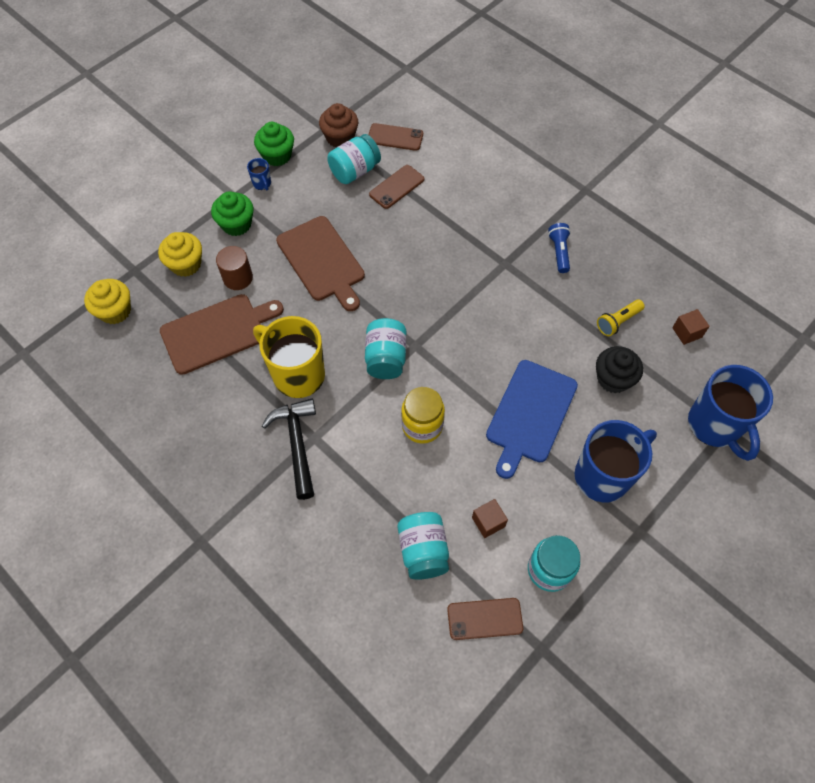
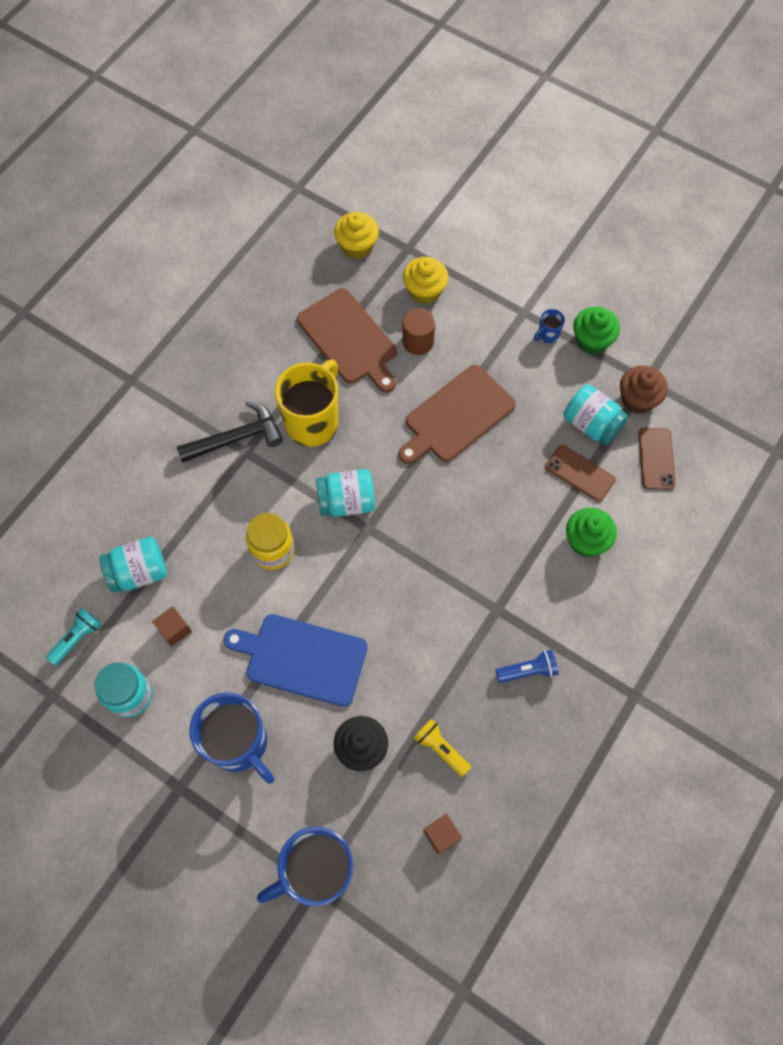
camera: 80 degrees right, 5 degrees up
green cupcake [211,191,253,236] -> green cupcake moved to [566,507,617,557]
brown phone [447,598,523,640] -> turquoise flashlight [46,608,101,665]

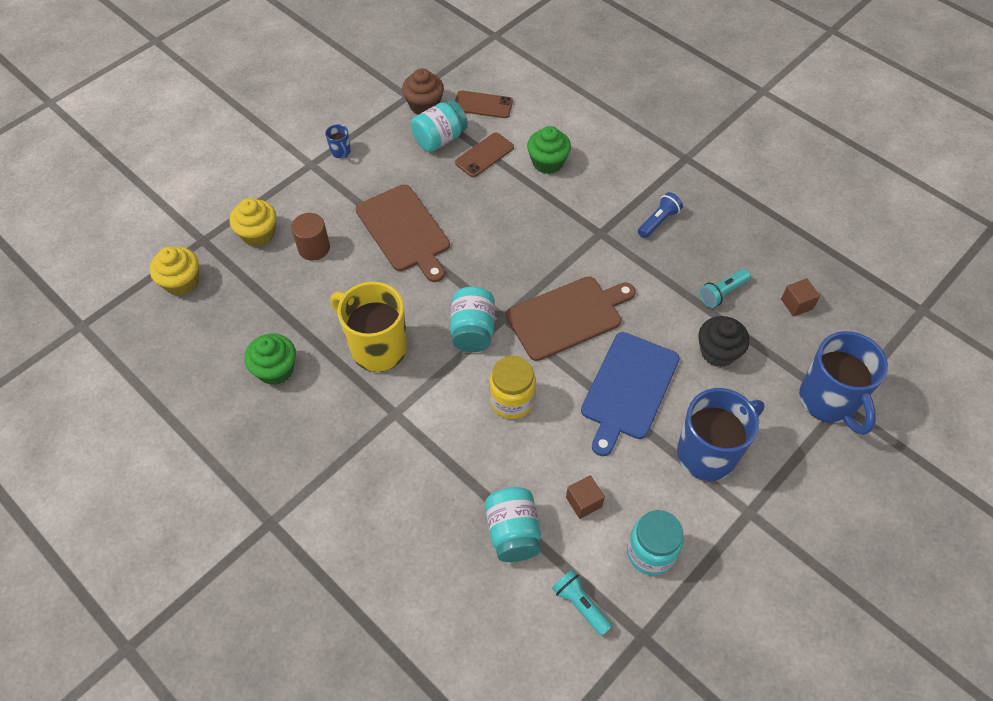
camera: 80 degrees left, 10 degrees down
black hammer [177,401,283,463] -> none
brown cutting board [297,288,397,393] -> brown cutting board moved to [506,276,636,361]
yellow flashlight [413,719,471,777] -> turquoise flashlight [699,269,750,308]
blue flashlight [495,650,558,683] -> blue flashlight turned 45 degrees clockwise [638,192,683,238]
green cupcake [573,307,620,354] -> green cupcake moved to [244,334,296,385]

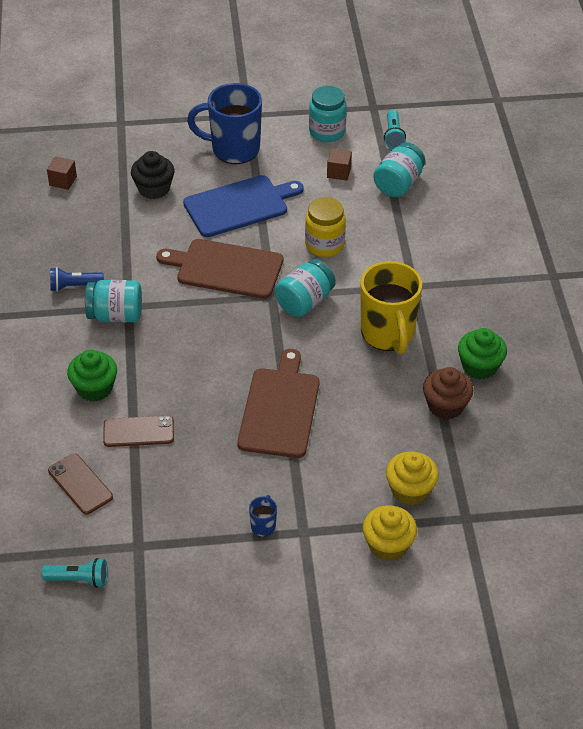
camera: 140 degrees left, 10 degrees down
yellow cupcake [150,247,199,296] -> yellow cupcake moved to [363,505,417,561]
brown cylinder [291,213,330,261] -> none
brown cupcake [402,68,444,114] -> brown cupcake moved to [423,367,473,420]
turquoise jar [411,100,468,152] -> turquoise jar moved to [85,280,142,322]
turquoise flashlight [699,269,750,308] -> turquoise flashlight moved to [41,558,108,588]
blue mug [799,331,888,435] -> none

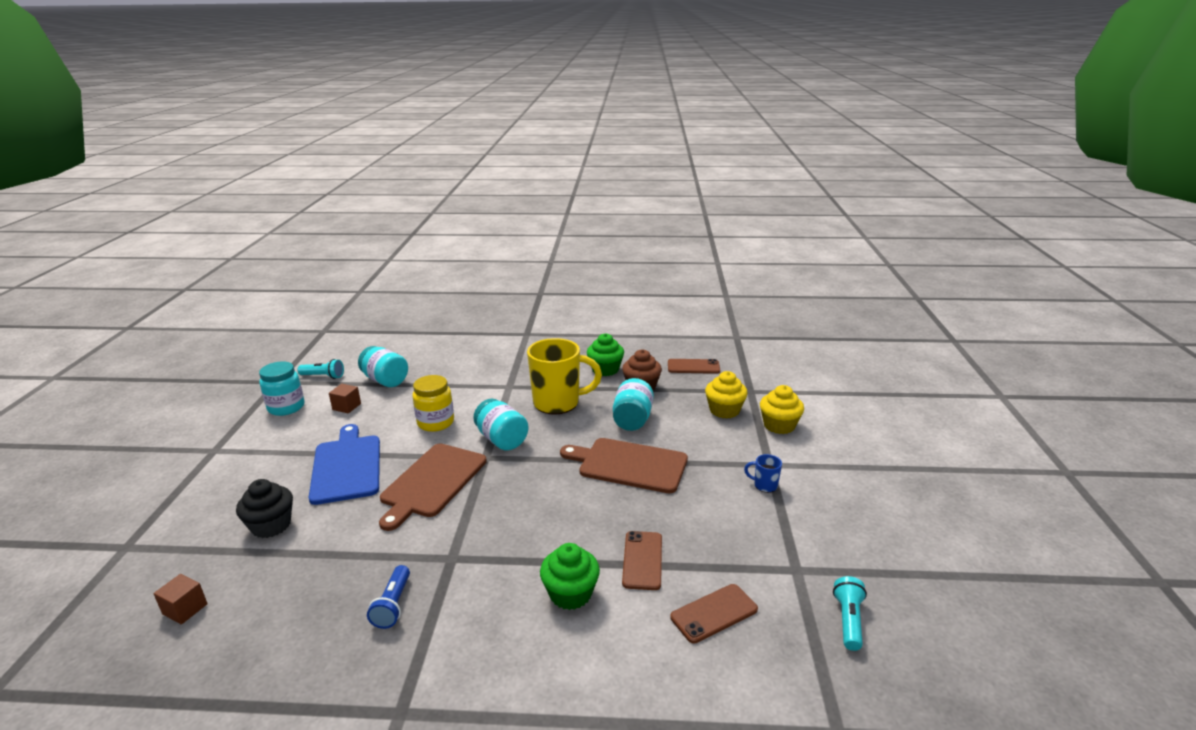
camera: 80 degrees left, 20 degrees down
turquoise jar [85,280,142,322] -> turquoise jar moved to [613,378,654,431]
blue mug [187,83,262,164] -> none
none -> brown phone [668,359,720,374]

